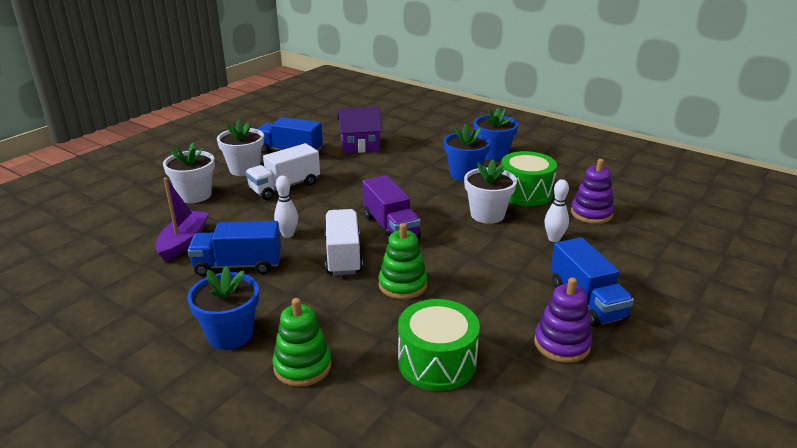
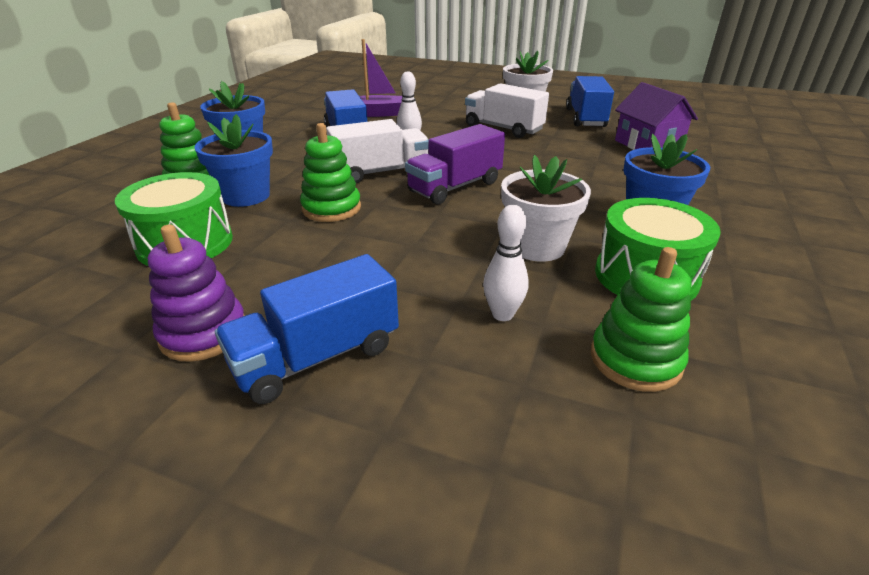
camera: 75 degrees right, 5 degrees up
white flower pot [163,142,215,203] -> none
blue flower pot [474,107,518,161] -> blue flower pot moved to [194,114,273,207]
purple stacking toy [571,159,614,224] -> green stacking toy [591,247,692,392]

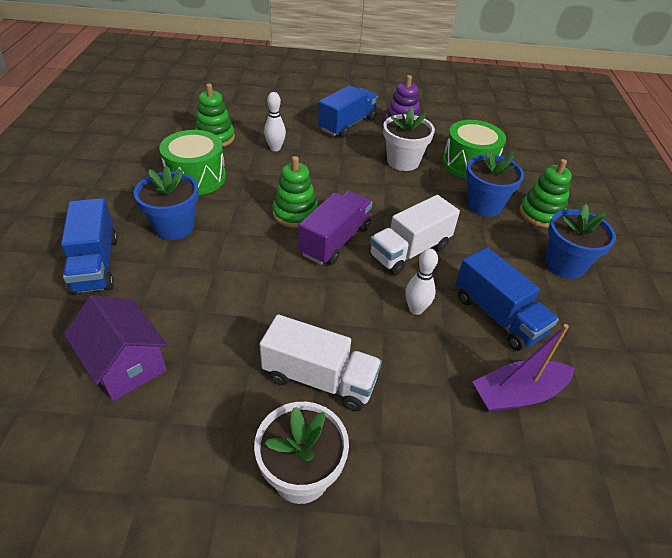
camera: 160 degrees right, 10 degrees up
green stacking toy [300,123,361,222] -> green stacking toy moved to [272,156,318,228]
white flower pot [501,155,591,262] -> white flower pot moved to [383,107,435,171]
blue truck [566,76,614,127] -> blue truck moved to [61,198,118,295]

